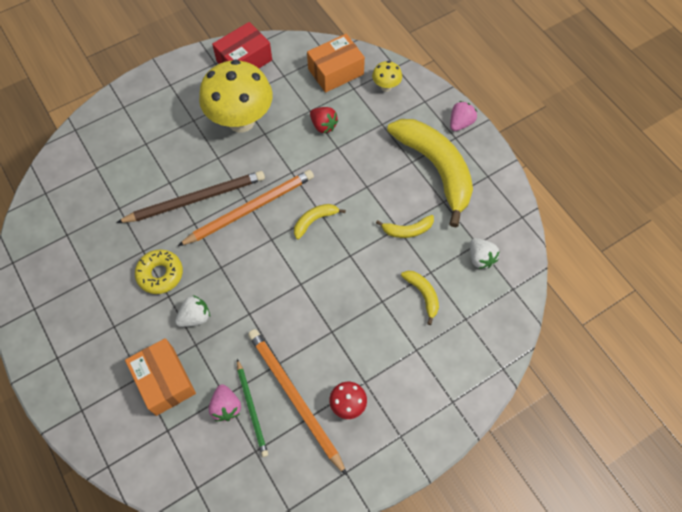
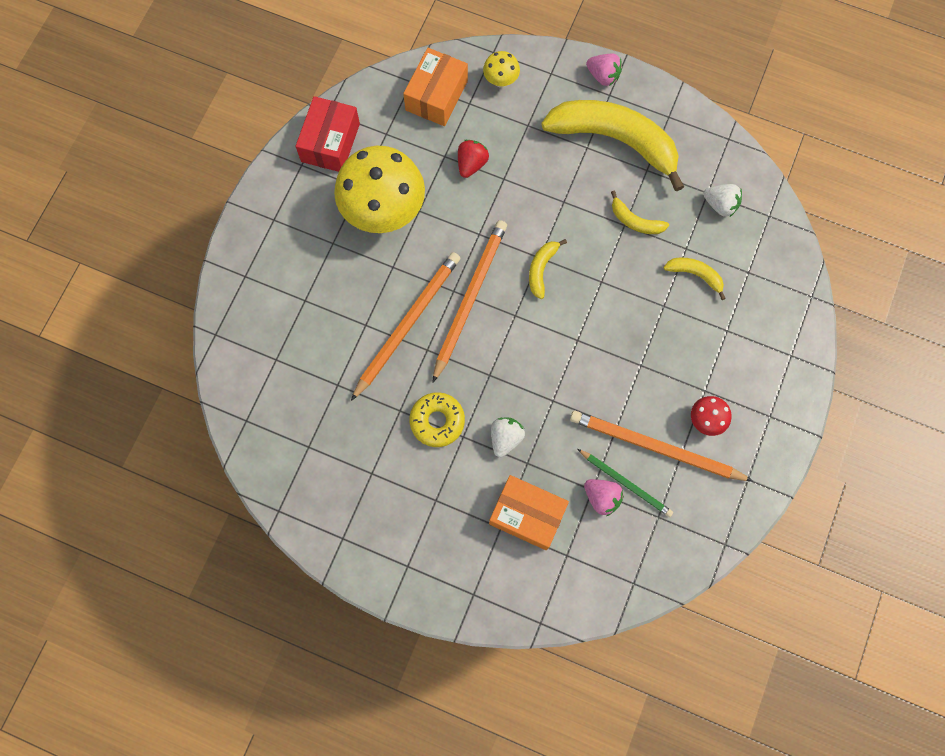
camera: 35 degrees left, 10 degrees up
brown pencil [116,171,265,223] -> orange pencil [351,252,460,401]
red strawberry [310,107,338,133] -> red strawberry turned 75 degrees counterclockwise [458,140,489,178]
yellow banana [376,215,434,238] -> yellow banana turned 75 degrees clockwise [611,191,669,234]
pink strawberry [450,101,477,131] -> pink strawberry turned 120 degrees clockwise [586,53,622,86]

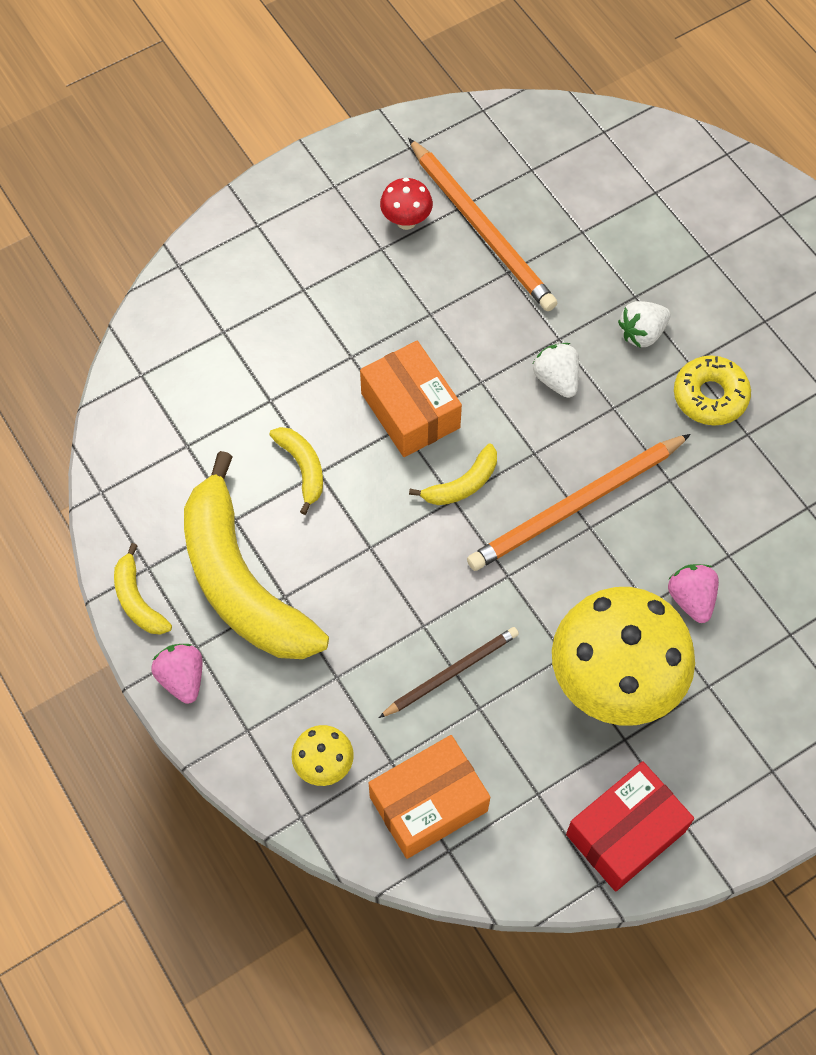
camera: 145 degrees left, 10 degrees down
orange pencil [351,252,460,401] -> none
red strawberry [458,140,489,178] -> brown pencil [379,627,519,718]
orange box [489,475,569,550] -> orange box moved to [360,341,462,457]
green pencil [578,449,673,517] -> none
pink strawberry [584,479,624,516] -> pink strawberry moved to [668,564,719,623]
yellow banana [663,257,726,300] -> yellow banana moved to [114,543,172,635]
white strawberry [704,184,742,217] -> white strawberry moved to [533,343,579,398]

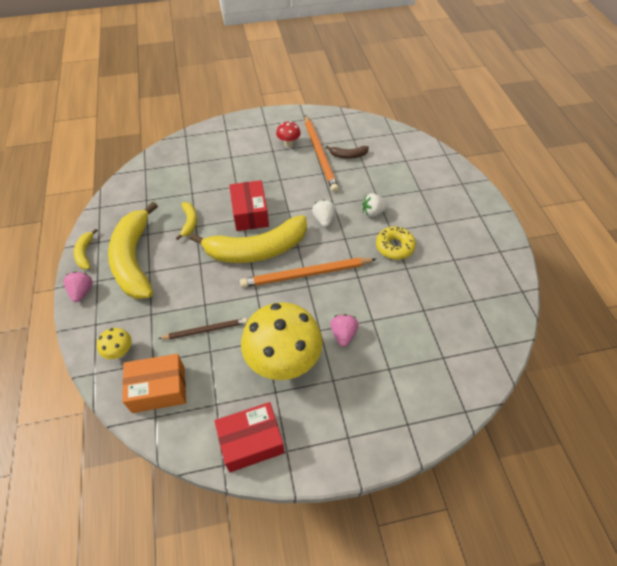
camera: 20 degrees right, 10 degrees down
orange box [360,341,462,457] -> red box [229,180,269,231]
yellow banana [409,444,497,505] -> yellow banana [190,215,307,263], size x2.33
none -> brown banana [325,145,369,159]

